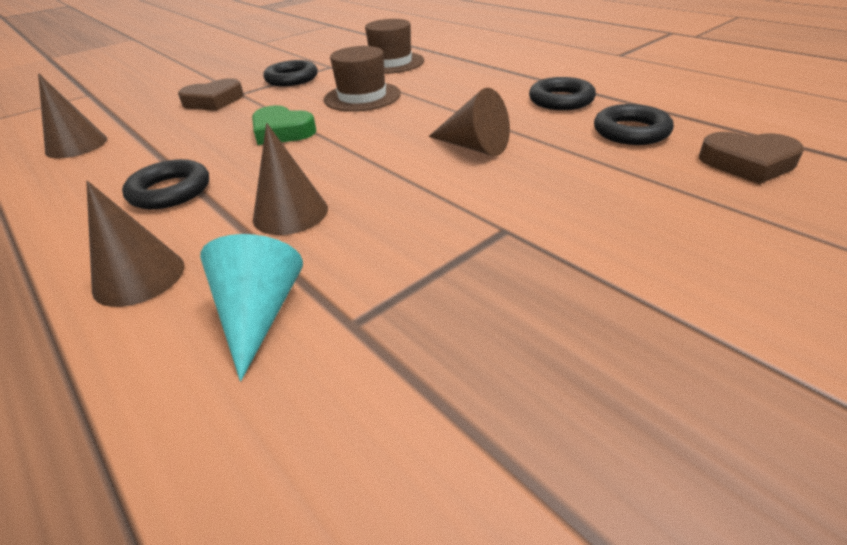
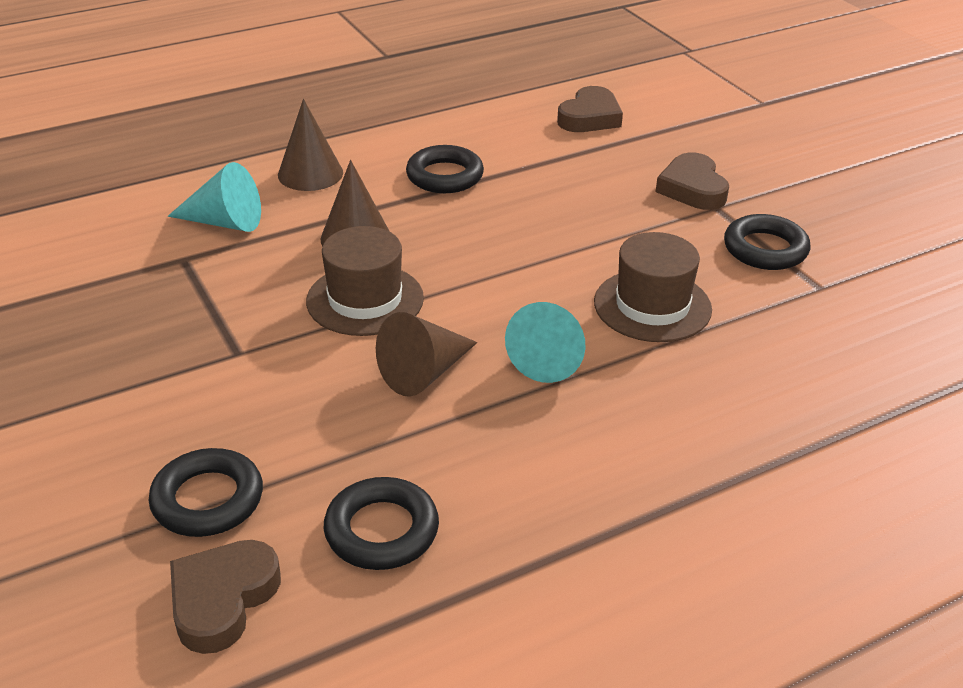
camera: 100 degrees right, 0 degrees up
brown cone [38,73,107,158] -> brown heart [557,86,623,132]
green heart [252,105,317,145] -> none
brown hat [365,19,424,74] -> brown hat moved to [306,226,424,336]
black ring [529,77,596,110] -> black ring moved to [149,448,263,537]
none -> turquoise cone [505,302,586,383]

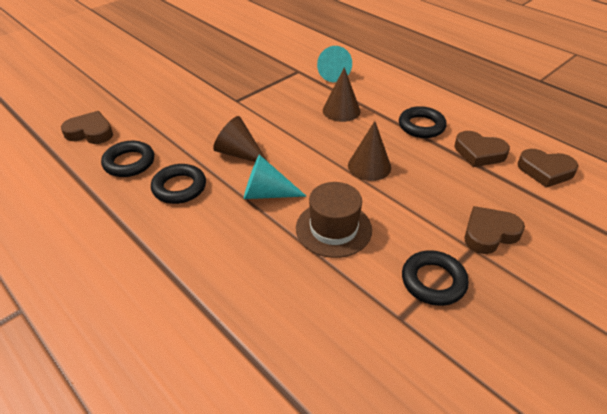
camera: 75 degrees right, 5 degrees up
black ring [149,448,263,537] -> black ring moved to [151,164,206,204]
brown cone [278,99,343,191] -> brown cone moved to [348,121,391,181]
brown hat [306,226,424,336] -> none
none -> brown heart [454,131,510,167]

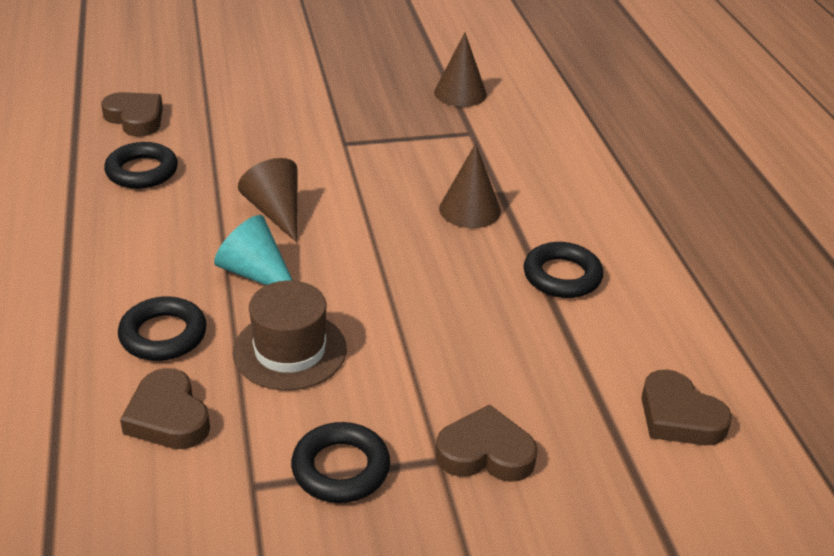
camera: 30 degrees right, 5 degrees down
black ring [151,164,206,204] -> black ring moved to [118,296,207,361]
turquoise cone [317,46,352,82] -> none
brown cone [348,121,391,181] -> brown cone moved to [434,33,487,107]
brown heart [454,131,510,167] -> brown heart moved to [120,368,210,449]

